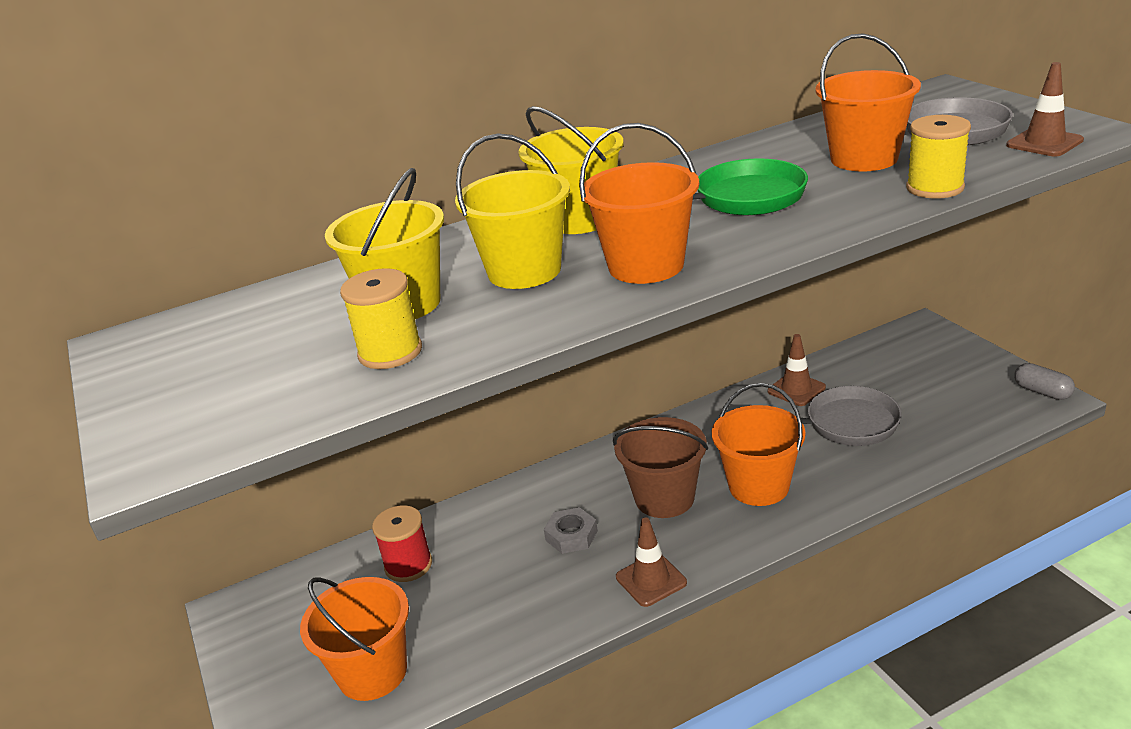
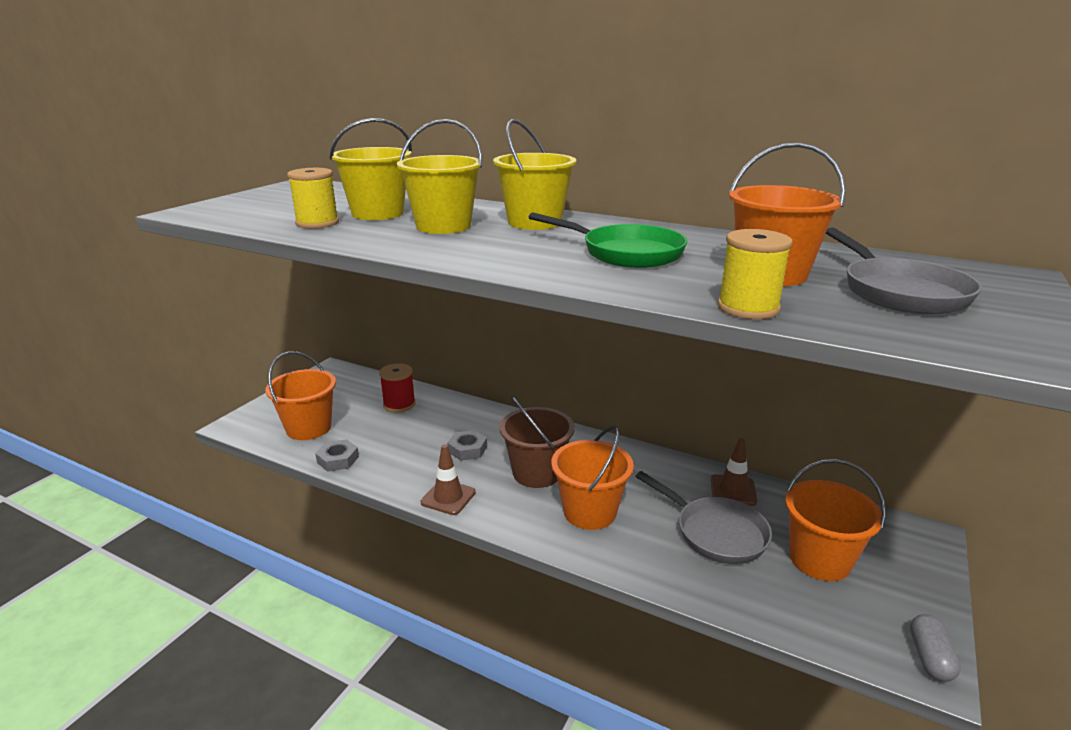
camera: 50 degrees right, 5 degrees down
orange bucket [579,123,699,284] -> orange bucket moved to [785,459,886,581]
brown traffic cone [1006,62,1084,156] -> none
none -> grey nut [315,439,359,472]

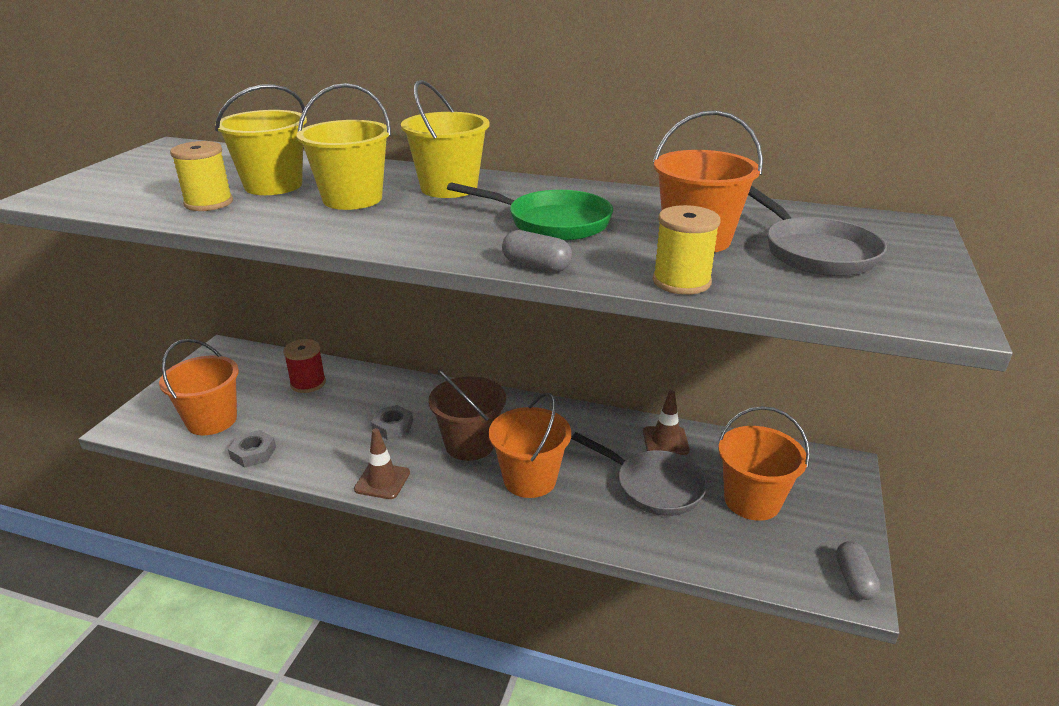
camera: 10 degrees left, 5 degrees up
none -> grey capsule [502,230,572,272]

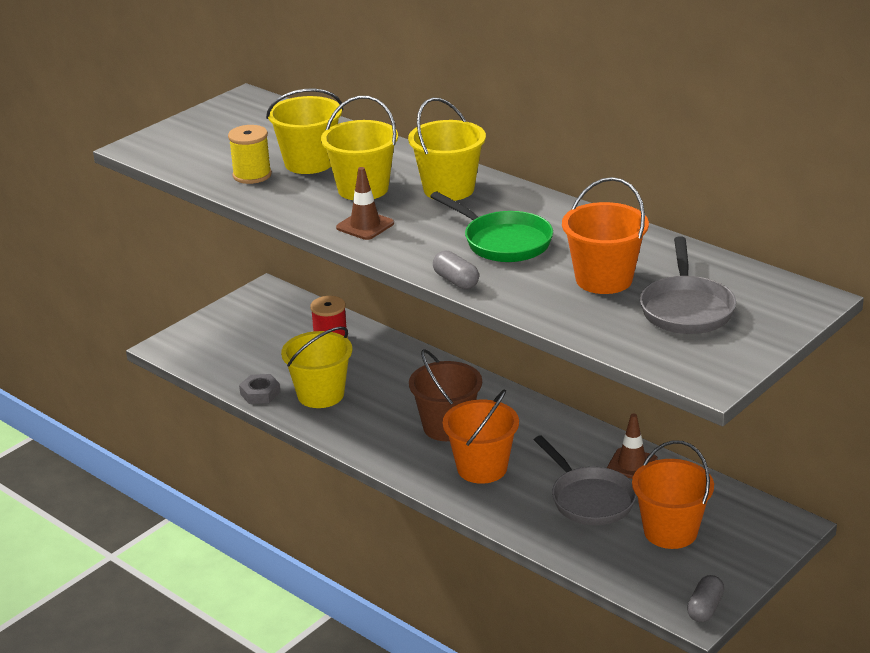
camera: 25 degrees right, 0 degrees up
orange bucket [159,339,239,435] -> none
brown traffic cone [354,428,410,499] -> brown traffic cone moved to [336,167,394,240]
grey nut [371,405,413,440] -> none
yellow spool [653,205,720,295] -> none
none -> yellow bucket [281,327,352,408]

